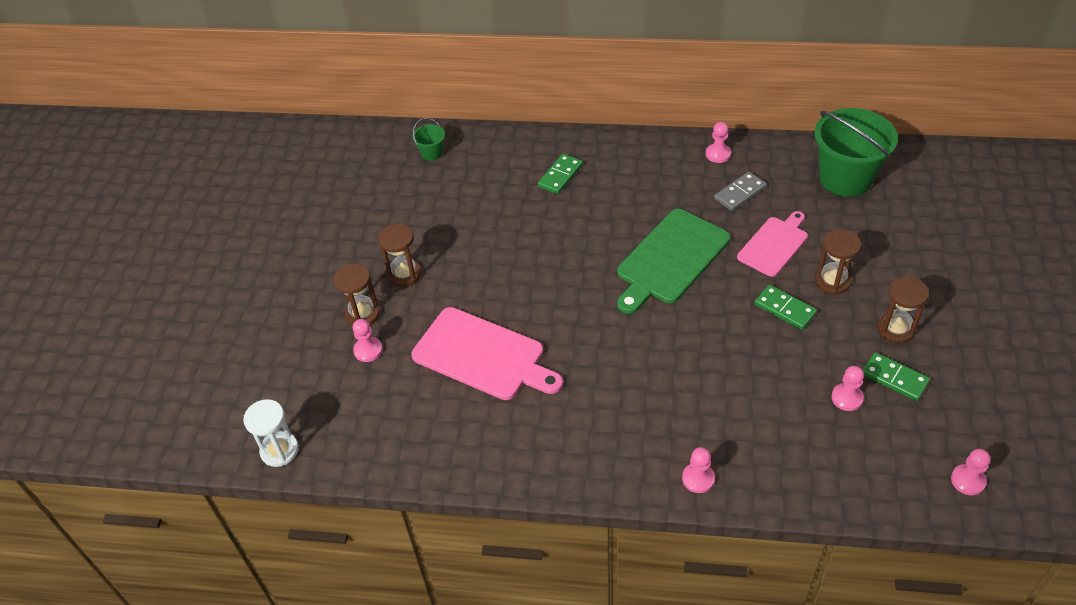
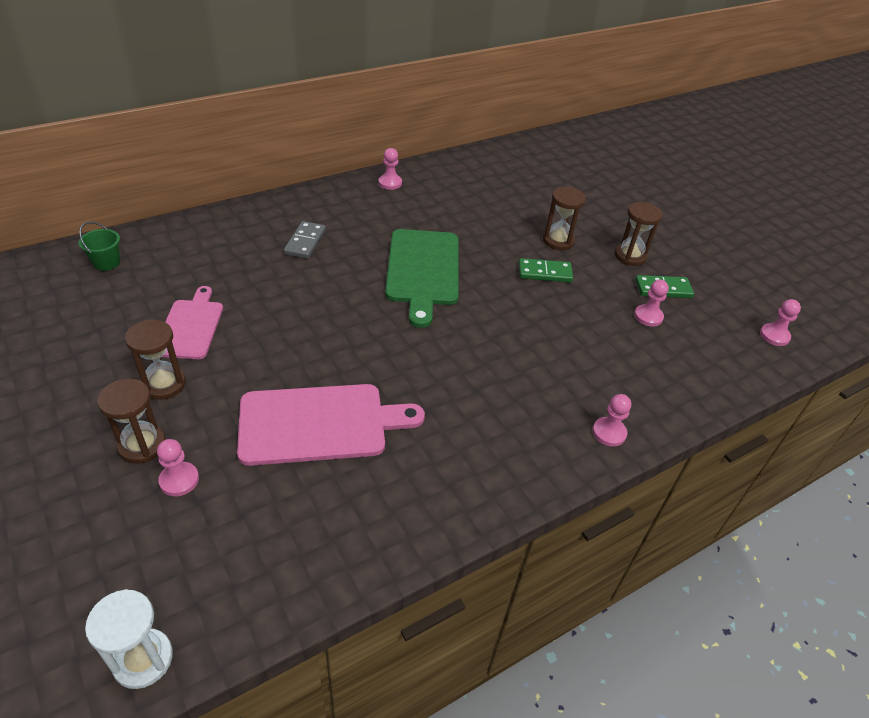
camera: 45 degrees left, 5 degrees down
green domino [538,154,583,194] -> none
grey domino [714,172,767,211] -> grey domino moved to [284,221,326,259]
pink cutting board [737,211,808,277] -> pink cutting board moved to [162,286,223,359]
green bucket [815,108,898,197] -> none

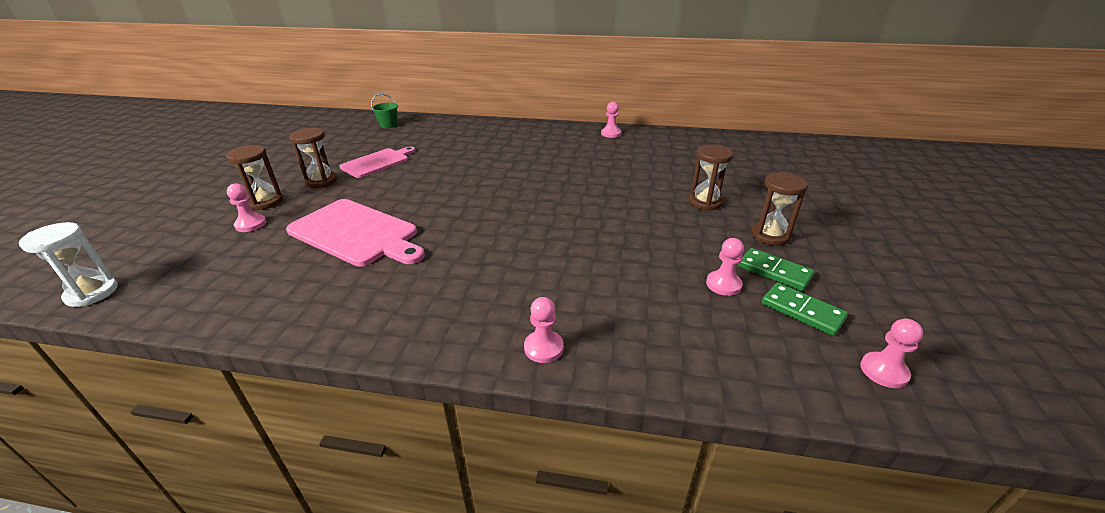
camera: 45 degrees right, 10 degrees down
grey domino [284,221,326,259] -> none
green cutting board [385,229,459,328] -> none
green domino [519,258,573,282] -> green domino moved to [762,283,848,336]

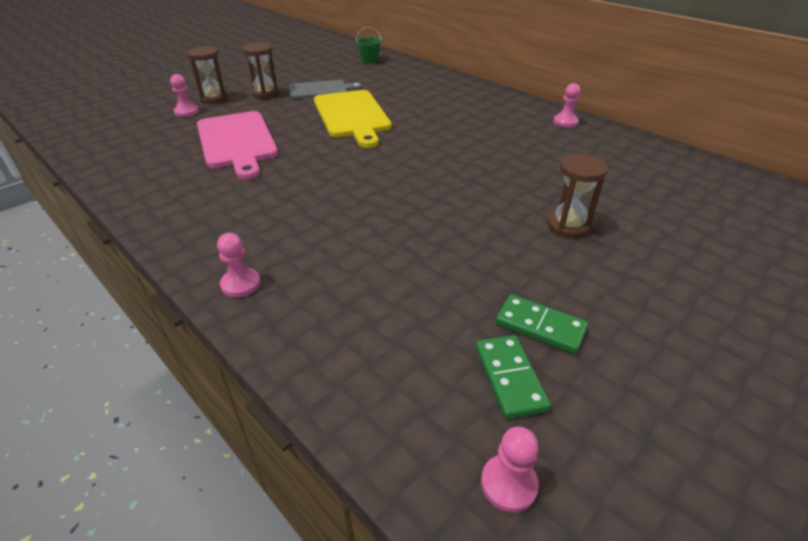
camera: 35 degrees right, 5 degrees up
white hourglass [19,222,118,307] -> none
pink cutting board [340,146,415,178] -> grey cutting board [289,80,362,99]
pink pawn [706,238,744,296] -> none
green domino [738,248,814,291] -> green domino turned 45 degrees counterclockwise [496,294,588,354]
brown hourglass [751,172,808,246] -> none
none -> yellow cutting board [314,90,392,148]

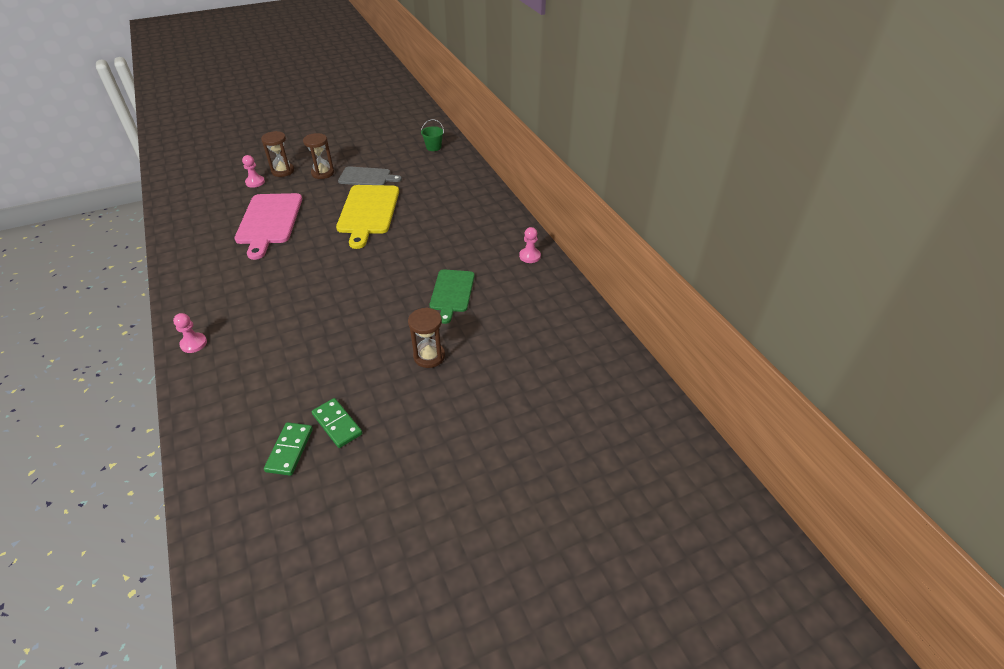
camera: 20 degrees right, 5 degrees up
pink pawn [481,427,539,513] -> none
none -> green cutting board [430,269,475,324]

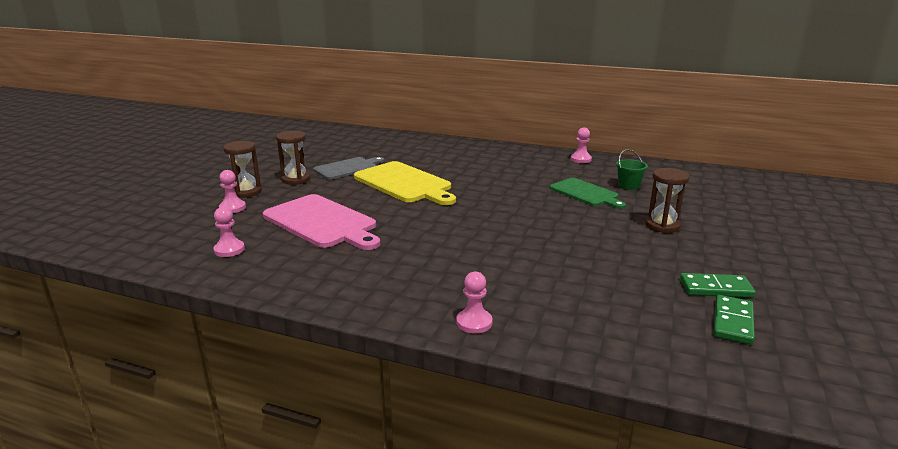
camera: 45 degrees left, 20 degrees down
green domino [264,422,313,476] -> green domino turned 60 degrees clockwise [714,295,755,344]
green bucket [421,119,444,151] -> green bucket moved to [616,149,648,190]
none -> pink pawn [213,207,245,257]

